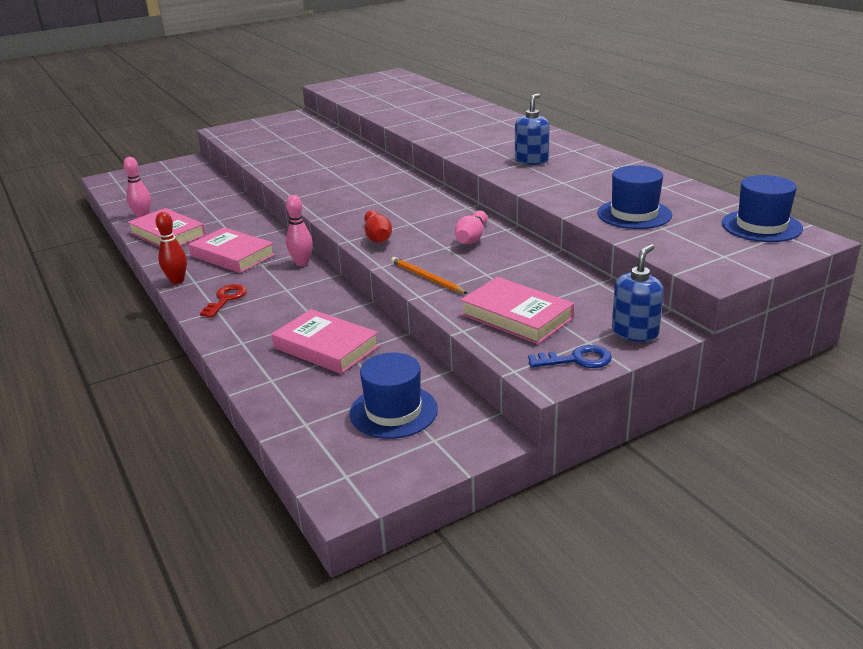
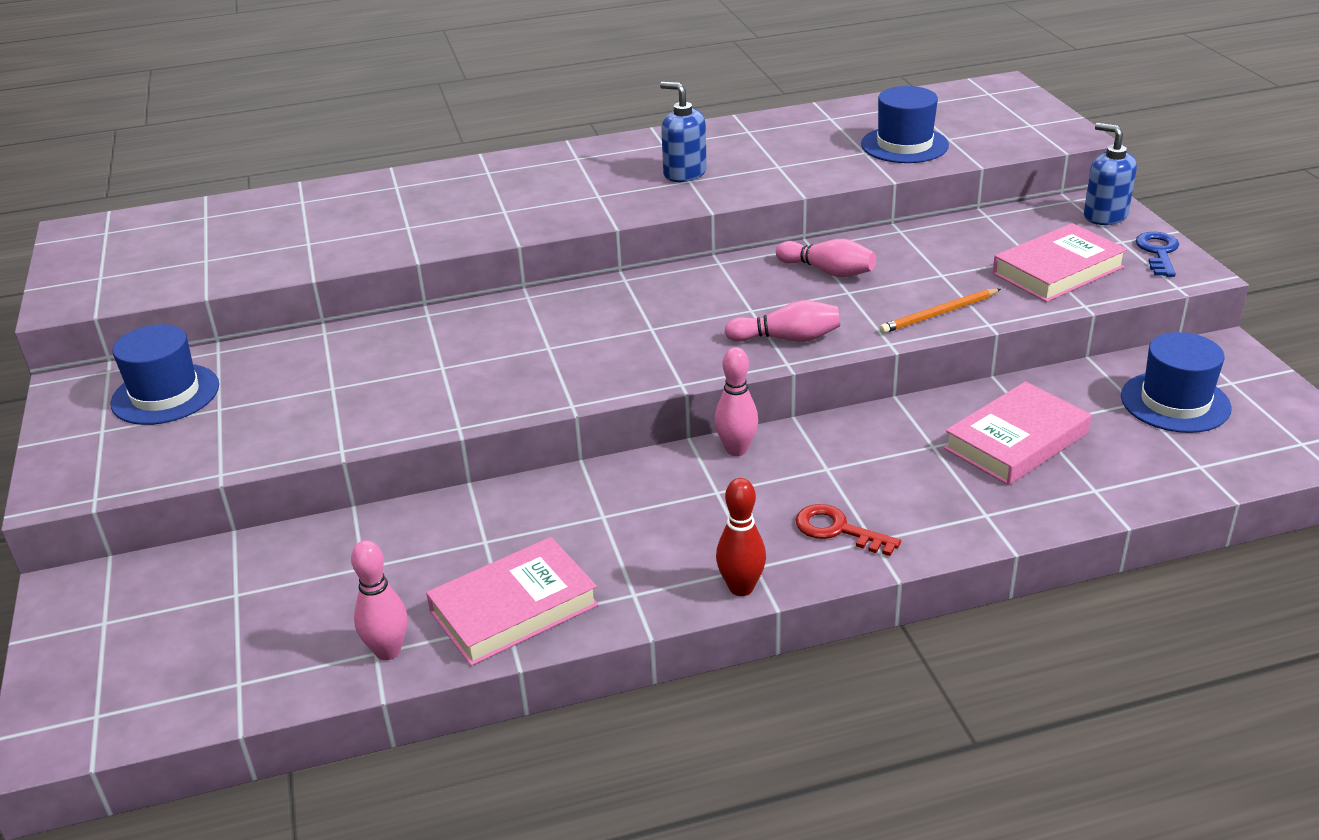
camera: 75 degrees left, 5 degrees up
pink book [188,227,275,273] -> none
red bowling pin [364,210,392,243] -> pink bowling pin [724,300,840,342]
blue hat [722,175,803,242] -> blue hat moved to [110,324,219,425]

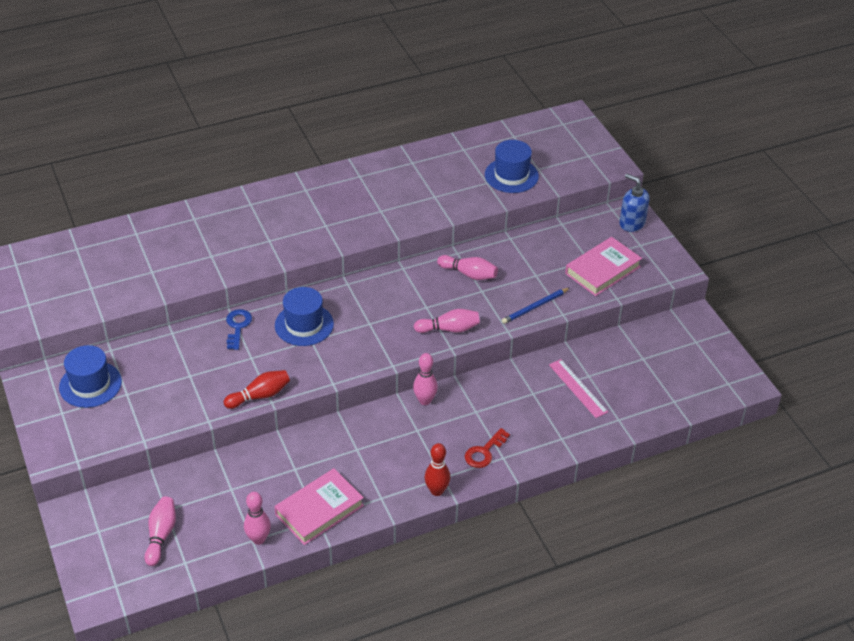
camera: 10 degrees left, 10 degrees up
blue soap dispenser [660,82,707,182] -> none
red key [796,504,901,556] -> red key turned 75 degrees counterclockwise [465,428,510,468]
orange pencil [879,289,1001,334] -> blue pencil [502,288,569,324]
pink book [944,381,1091,485] -> pink ruler [549,359,608,418]
blue hat [1121,332,1231,433] -> blue hat moved to [275,287,334,346]
blue key [1136,232,1179,277] -> blue key moved to [226,309,252,350]
none -> pink bowling pin [145,497,176,566]
none -> red bowling pin [224,370,290,409]

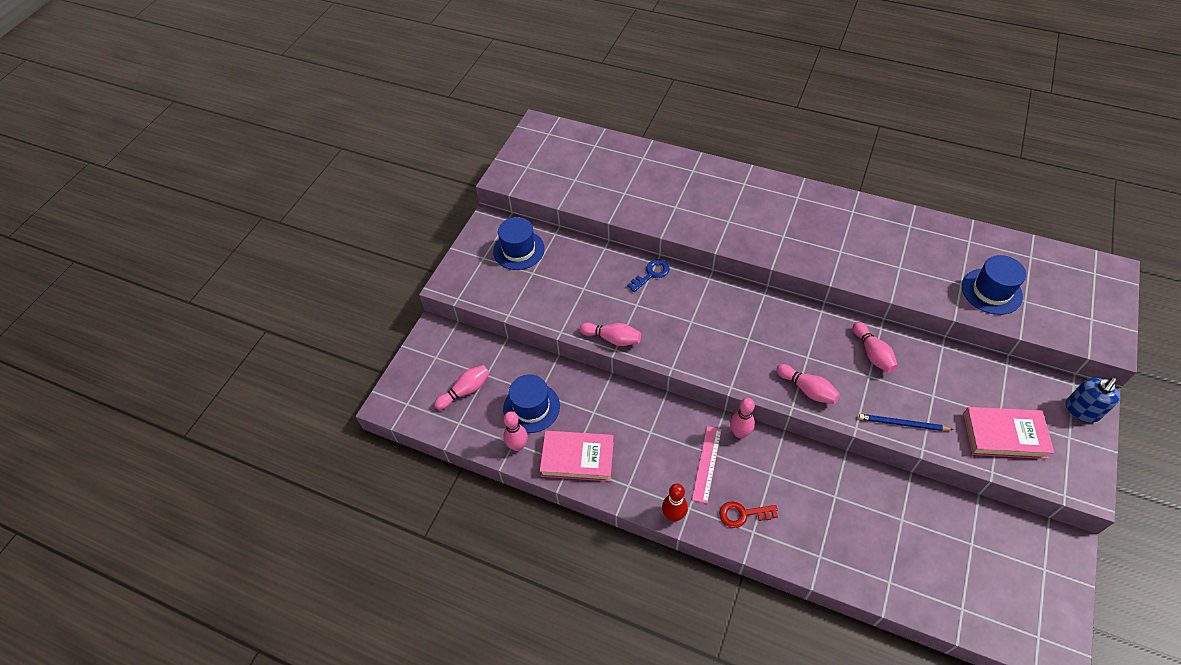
camera: 50 degrees right, 10 degrees up
red bowling pin [224,370,290,409] -> pink bowling pin [579,322,641,346]
blue hat [275,287,334,346] -> blue hat moved to [503,374,560,433]
pink ruler [549,359,608,418] -> pink ruler moved to [692,426,722,504]
blue soap dispenser [619,174,650,232] -> blue soap dispenser turned 135 degrees counterclockwise [1066,377,1120,423]

